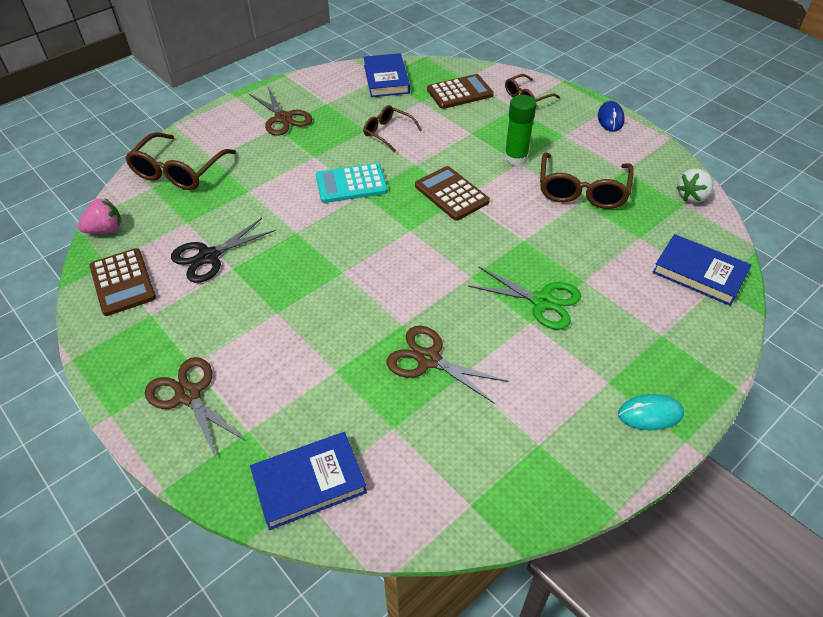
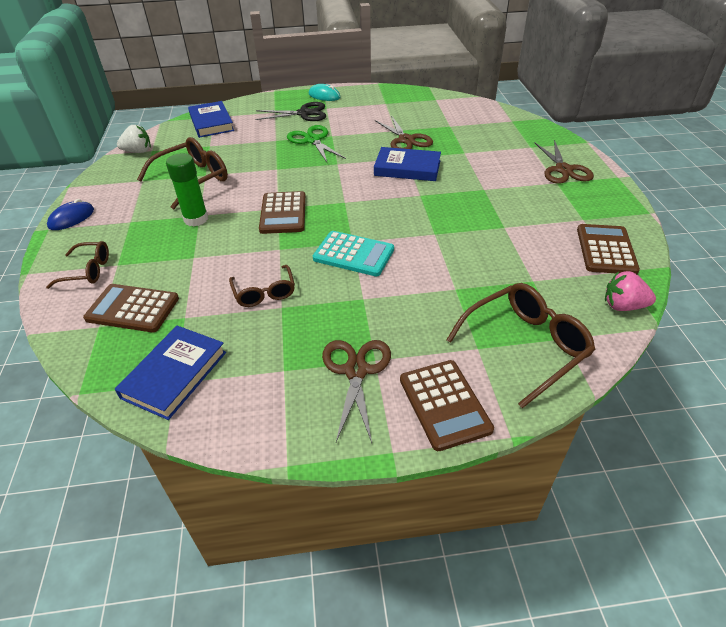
camera: 145 degrees left, 5 degrees down
black scissors [171,218,276,283] -> black scissors moved to [255,102,326,121]
blue book [250,432,367,530] -> blue book moved to [374,147,441,181]
none -> brown calculator [400,360,494,451]

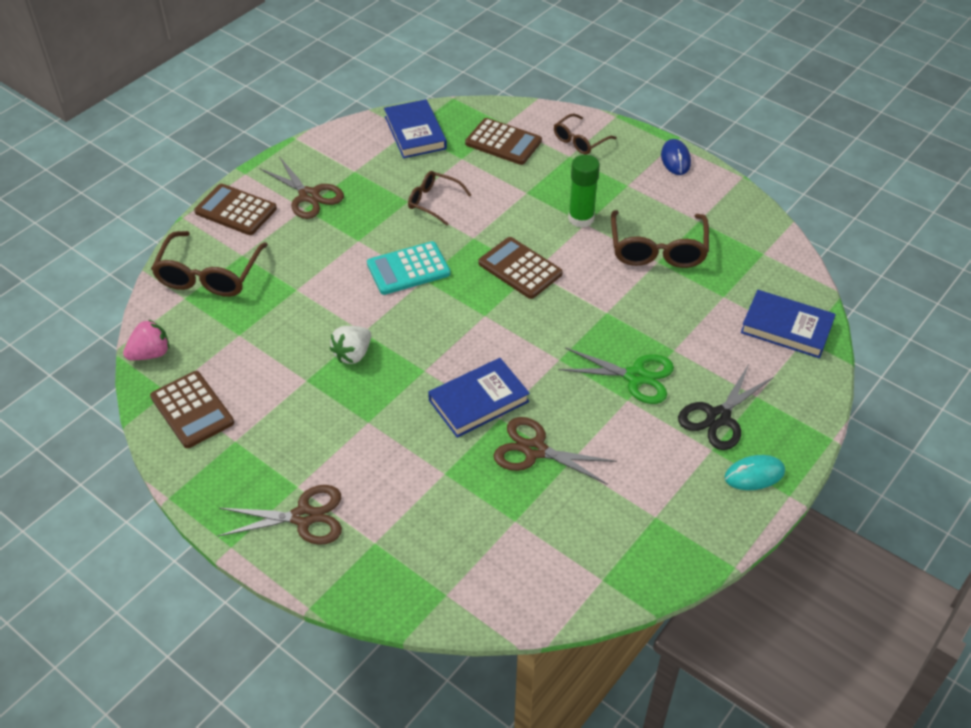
camera: 135 degrees right, 5 degrees up
brown calculator [83,284,179,332] -> brown calculator turned 60 degrees clockwise [465,118,542,165]
white strawberry [117,125,151,153] -> white strawberry moved to [330,326,371,364]
brown scissors [534,140,594,184] -> brown scissors turned 135 degrees clockwise [218,485,342,545]

